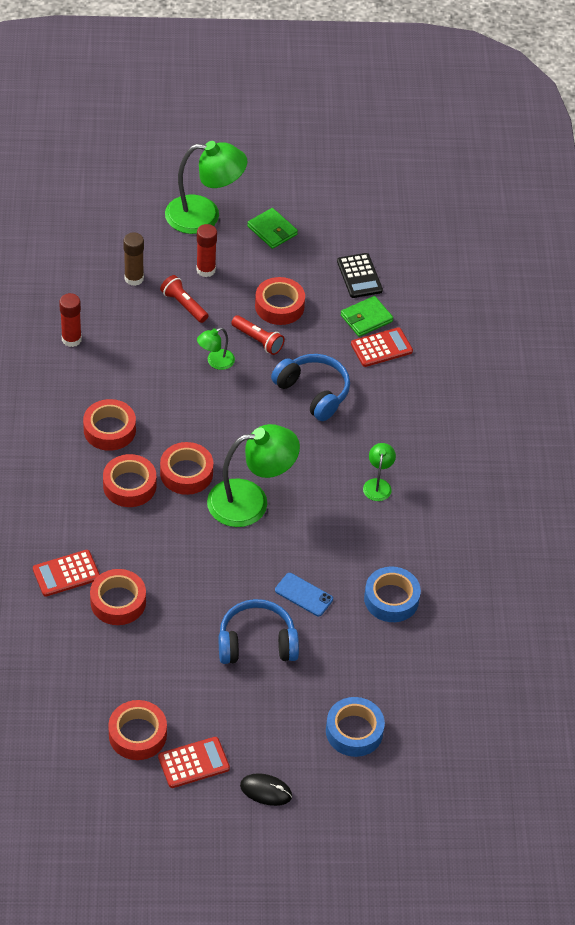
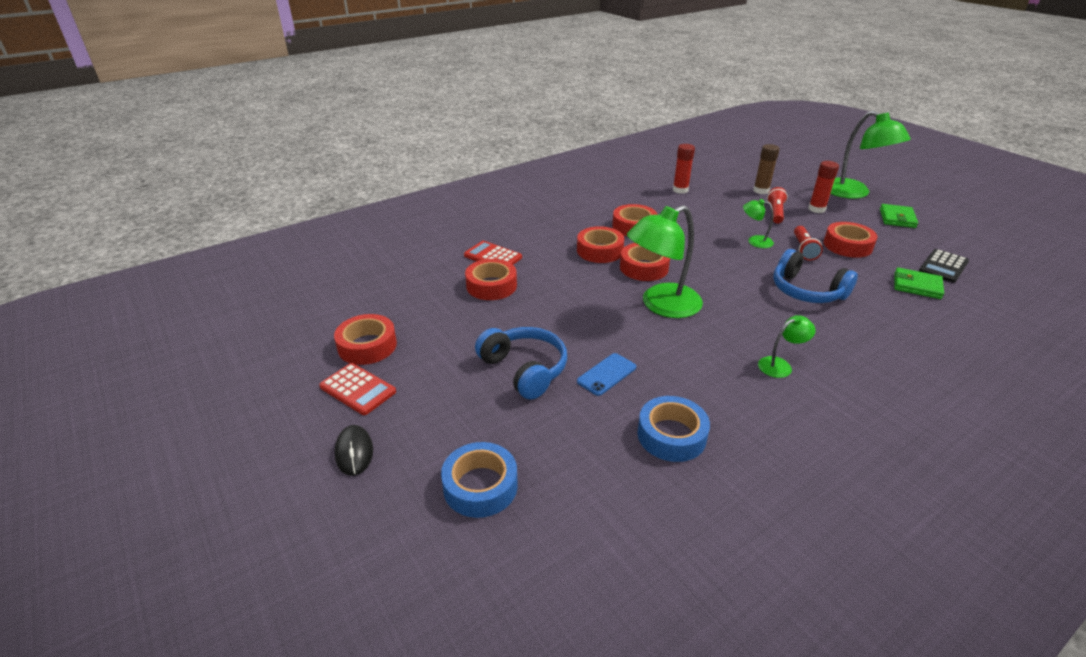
camera: 60 degrees right, 15 degrees down
green lamp [207,424,300,527] -> green lamp turned 105 degrees clockwise [627,205,703,318]
blue headphones [271,354,350,421] -> blue headphones turned 120 degrees clockwise [773,249,858,303]
blue phone [275,573,333,616] -> blue phone turned 45 degrees clockwise [577,353,636,396]
red calculator [351,327,413,367] -> none

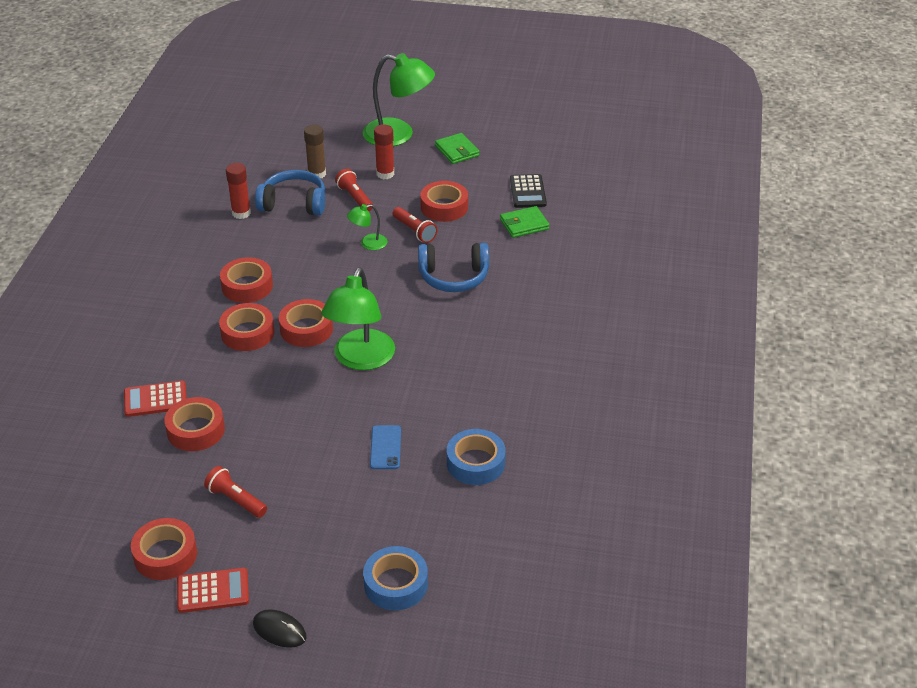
camera: 45 degrees left, 5 degrees up
blue headphones [475,327,567,400] -> blue headphones moved to [255,170,325,216]
green lamp [758,315,816,378] -> none
none -> red flashlight [204,466,267,518]

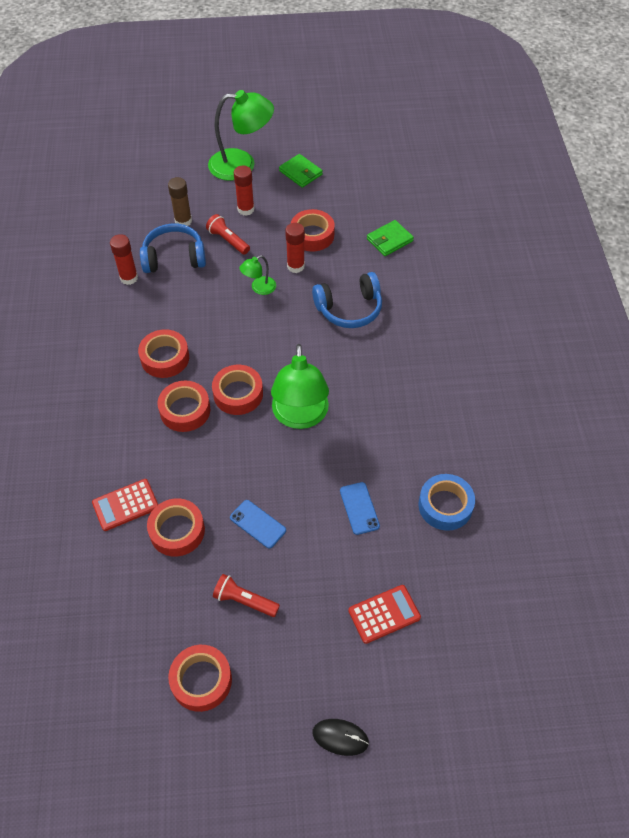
camera: 15 degrees left, 15 degrees up
red calculator [177,568,249,613] -> red calculator moved to [348,585,421,644]
blue tape [363,546,428,610] -> none
red flashlight [393,207,437,243] -> red glue stick [285,223,305,273]
black calculator [510,174,547,208] -> none
none -> blue phone [230,500,286,549]

